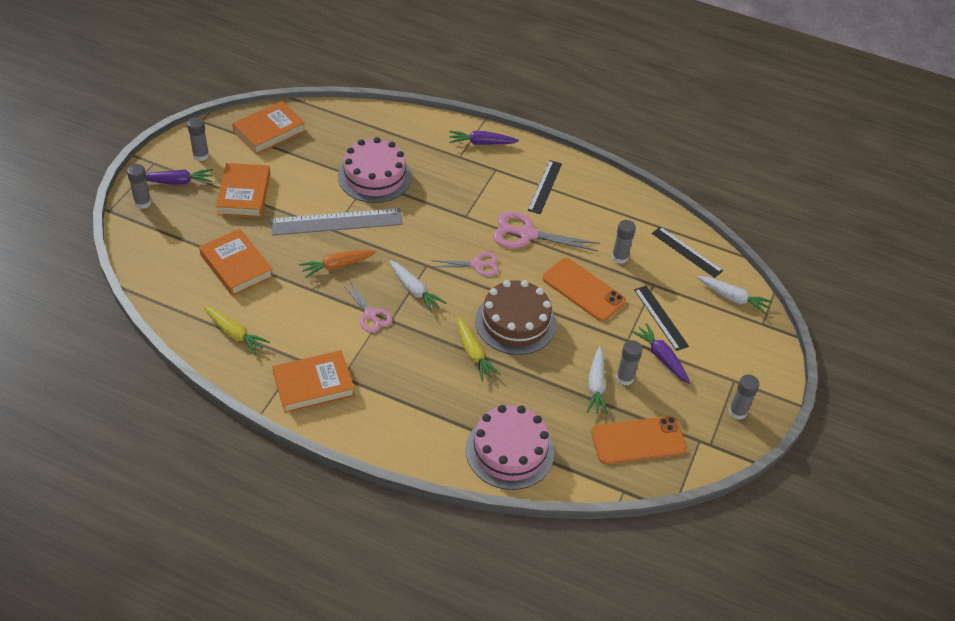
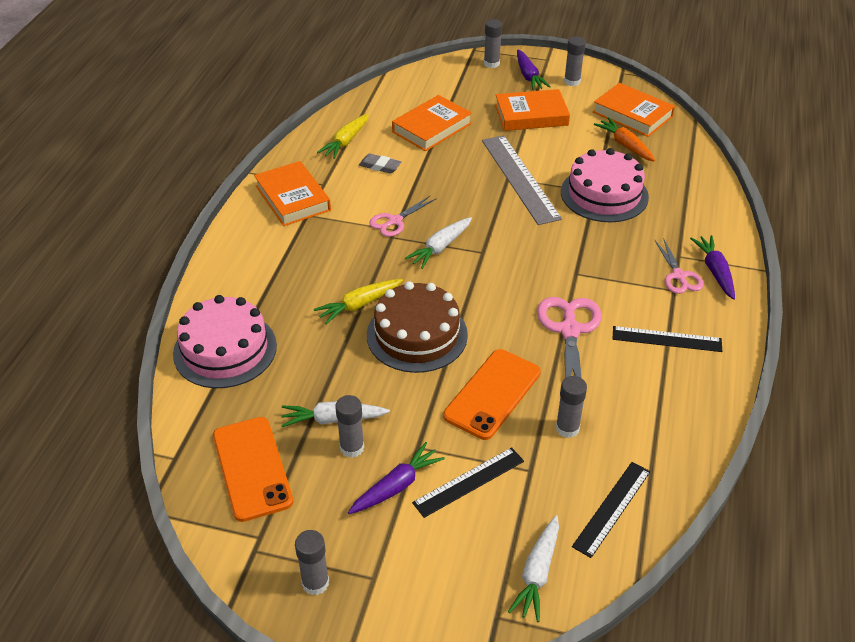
camera: 85 degrees right, 5 degrees down
orange carrot [299,250,376,278] -> orange carrot moved to [594,117,655,162]
pink scissors [431,252,498,276] -> pink scissors moved to [654,238,704,294]
none -> grey eraser [359,154,401,174]

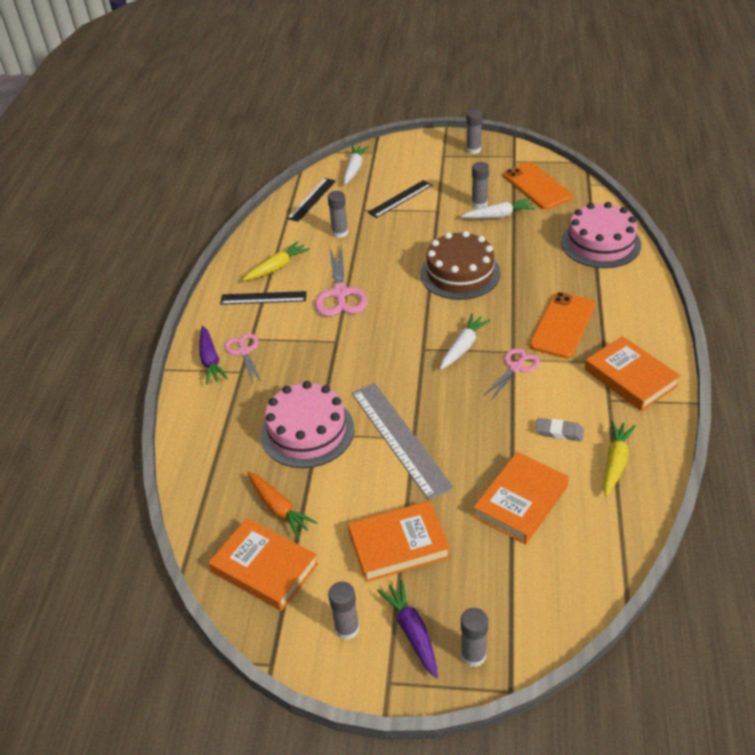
camera: 175 degrees right, 0 degrees up
yellow carrot [314,279,403,324] -> yellow carrot moved to [243,241,310,281]
purple carrot [348,442,445,514] -> none
orange phone [443,349,541,440] -> orange phone moved to [530,292,595,359]

